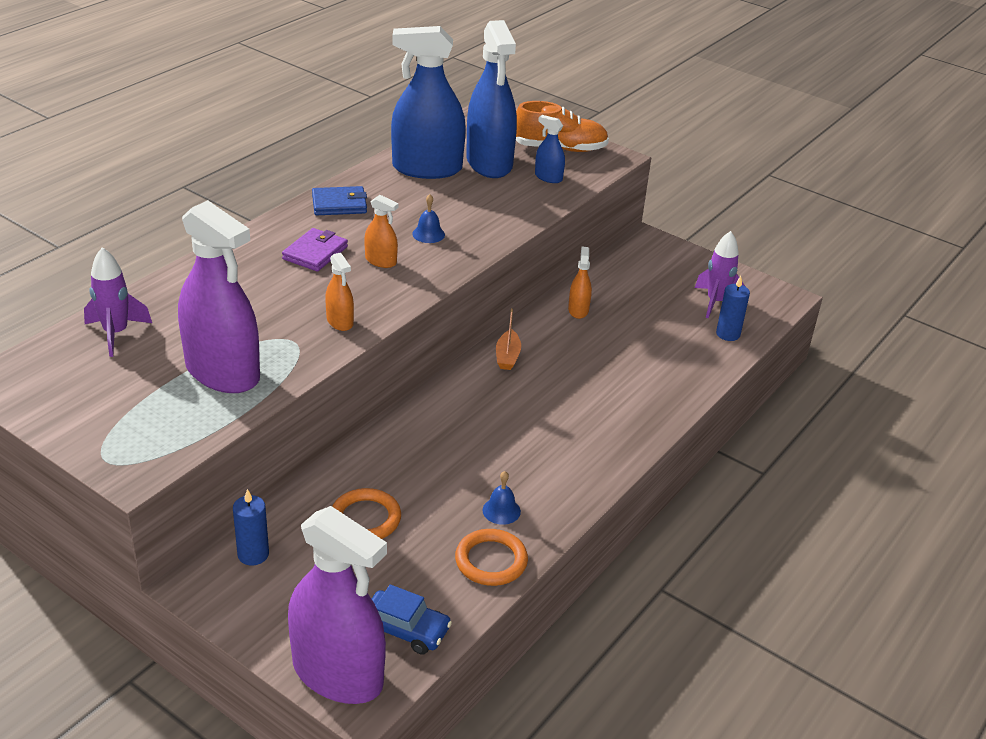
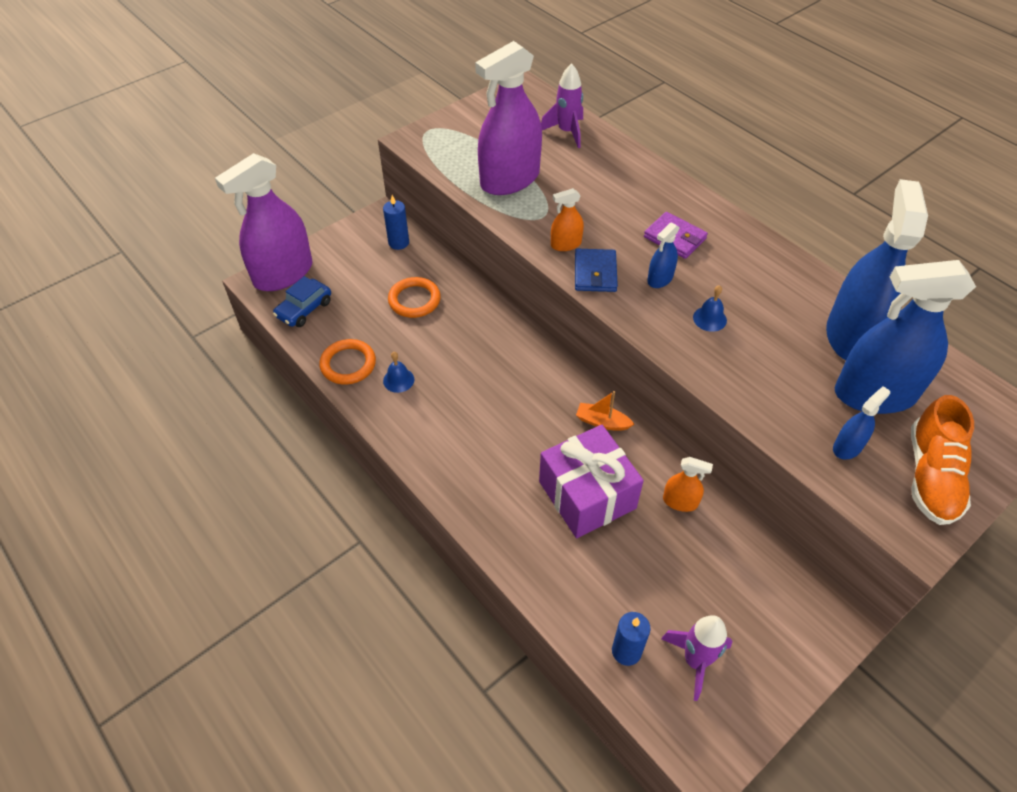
camera: 105 degrees right, 15 degrees up
blue wallet [312,186,367,215] -> blue wallet moved to [575,249,618,292]
orange spray bottle [364,195,399,268] -> blue spray bottle [647,223,680,288]
none -> purple gift [539,425,644,538]

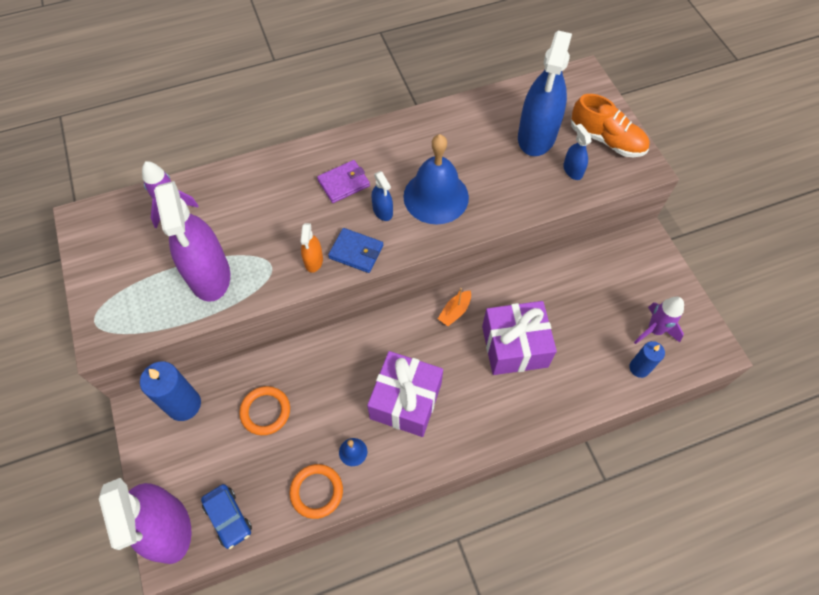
camera: 70 degrees left, 10 degrees up
blue candle [383,195,409,250] -> blue candle [140,362,201,421], size x1.63
orange spray bottle [663,457,713,512] -> none
blue bell [693,285,727,332] -> blue bell [403,134,469,224], size x2.47
blue spray bottle [826,179,928,360] -> none
none -> purple gift [367,351,443,437]

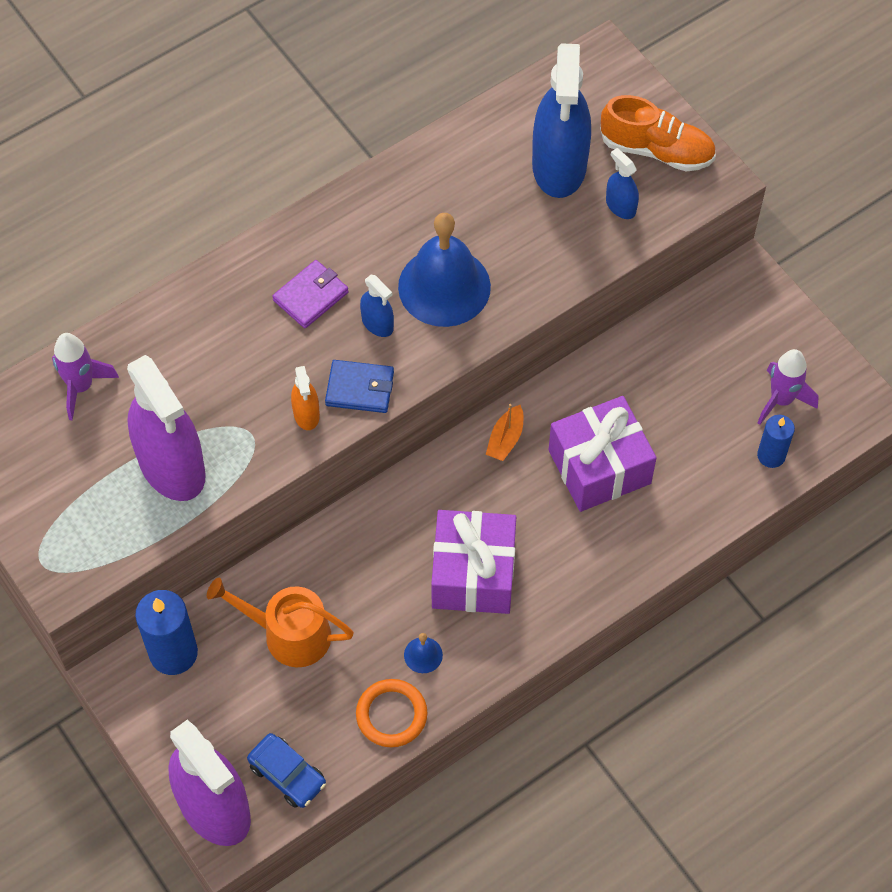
camera: 15 degrees left, 0 degrees up
orange ring [239,386,290,435] -> orange watering can [207,578,354,667]

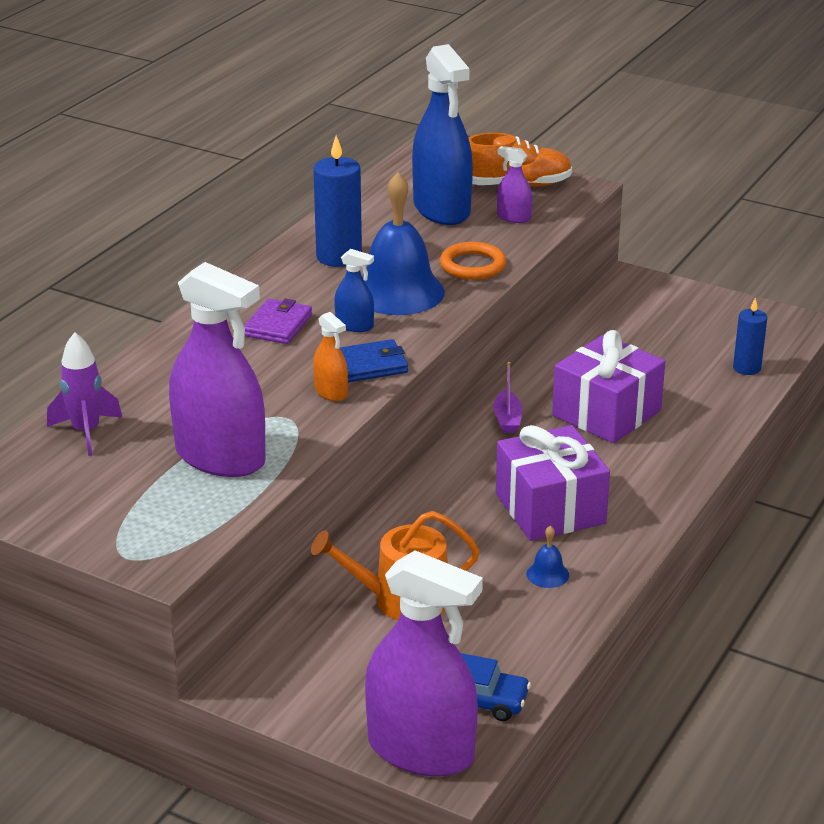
camera: 25 degrees left, 30 degrees down
blue candle [135,590,198,675] -> blue candle moved to [313,136,362,267]
orange ring [356,679,427,747] -> orange ring moved to [440,242,506,280]
orange boat [486,404,523,461] -> purple boat [493,362,523,433]
blue spray bottle [606,148,639,219] -> purple spray bottle [497,146,532,223]
purple rocket [758,349,819,425] -> none

